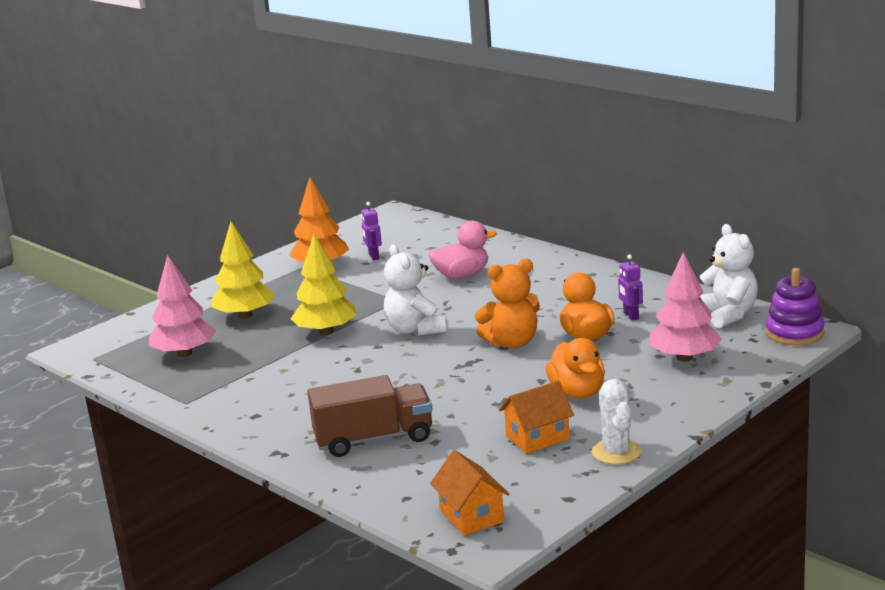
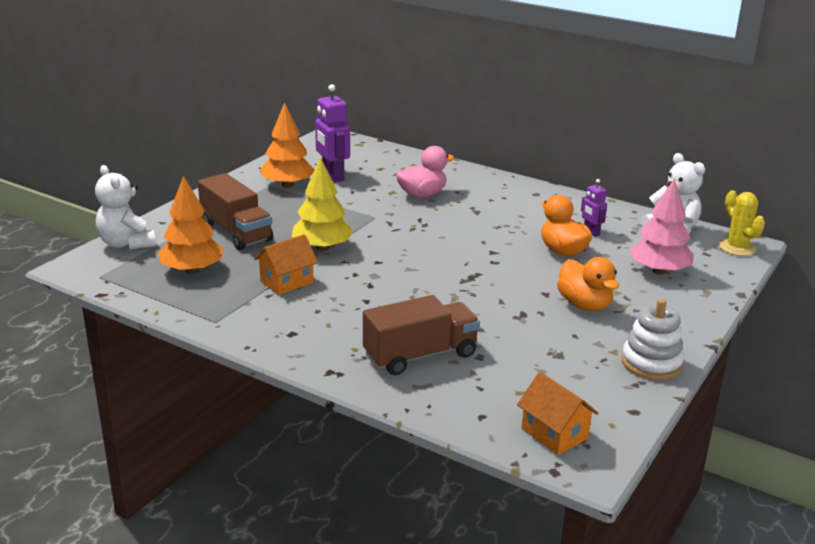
camera: 15 degrees left, 5 degrees up
pink tree [149,255,216,357] -> orange tree [158,176,223,274]
yellow tree [212,221,275,319] -> brown truck [198,173,273,250]
purple robot [361,202,382,260] -> purple robot [315,84,350,182], size x1.81
white teddy bear [384,244,446,336] -> white teddy bear moved to [95,165,156,250]
orange teddy bear [475,259,540,348] -> none
orange house [499,381,574,454] -> orange house moved to [254,234,318,295]
white cactus [592,379,641,465] -> white stacking toy [621,299,684,380]
purple stacking toy [765,268,825,345] -> yellow cactus [719,190,765,256]

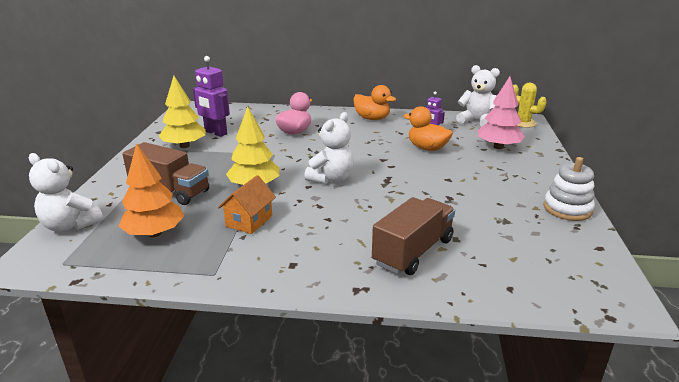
camera: 25 degrees left, 0 degrees up
orange tree [261,102,315,188] -> yellow tree [159,76,206,148]
orange house [517,372,599,455] -> none
orange duck [557,257,619,311] -> orange duck moved to [353,85,396,120]
none -> white teddy bear [304,112,354,184]

